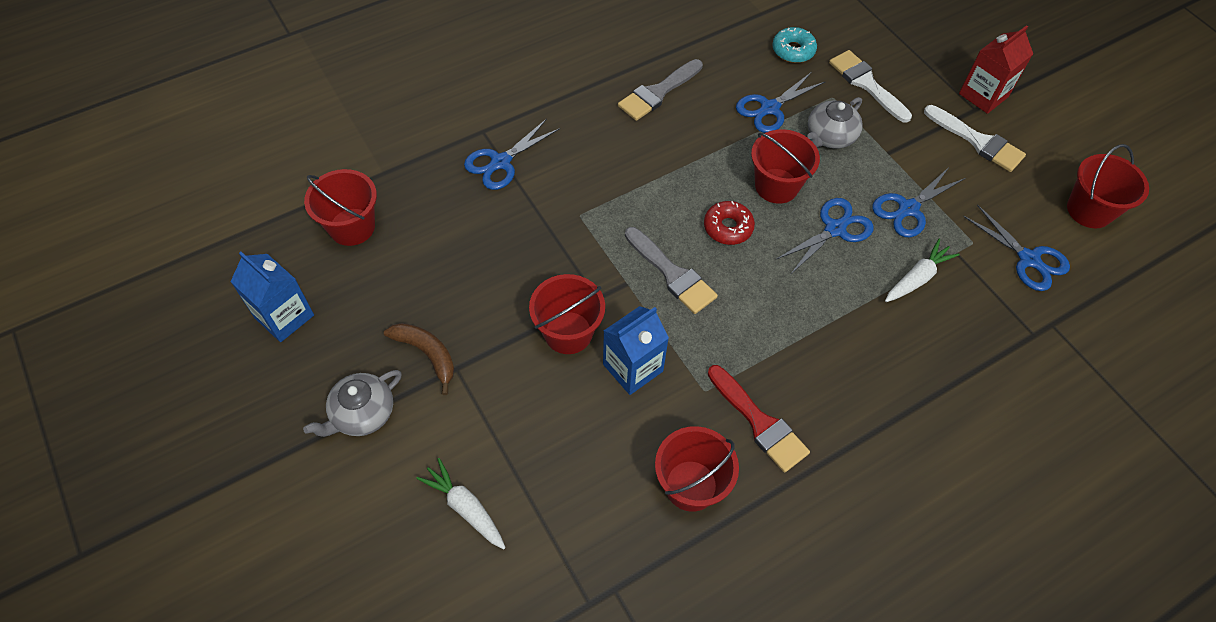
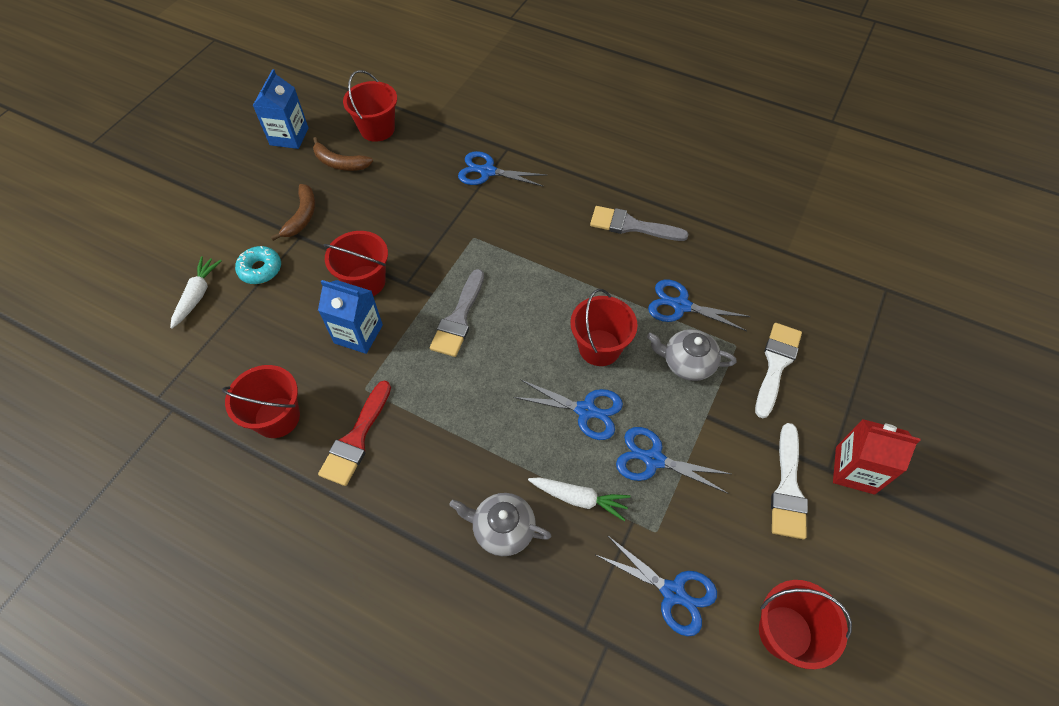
camera: 60 degrees right, 0 degrees up
grey teapot [303,370,402,437] -> grey teapot moved to [449,493,552,556]
red donut [704,201,755,245] -> none
turquoise donut [772,27,817,63] -> turquoise donut moved to [235,246,281,284]
blue scissors [963,204,1070,291] -> blue scissors turned 75 degrees counterclockwise [596,535,717,636]
none -> brown banana [313,137,373,171]

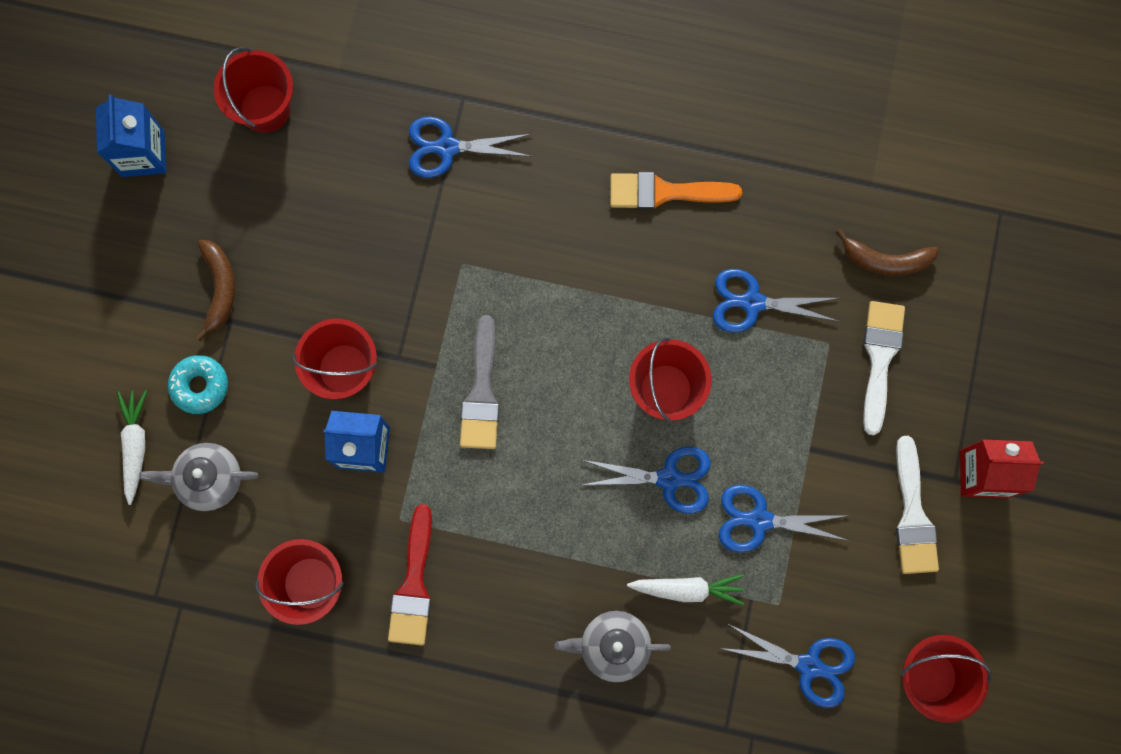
camera: 15 degrees left, 20 degrees up
brown banana [313,137,373,171] -> brown banana moved to [836,229,939,276]
grey brush [590,206,689,241] -> orange brush [610,172,742,209]
grey teapot [647,329,737,381] -> grey teapot moved to [139,443,258,511]

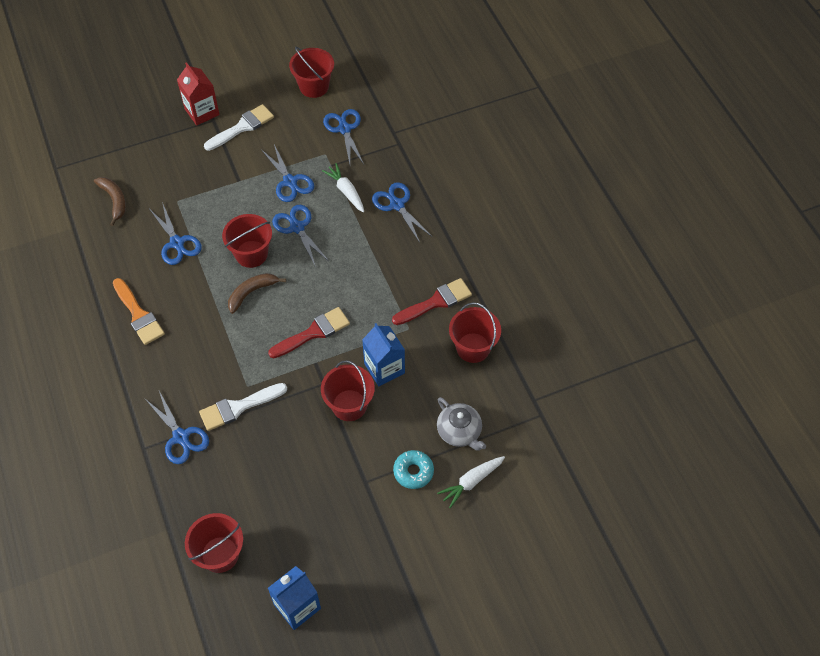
camera: 125 degrees left, 20 degrees down
brown banana [196,240,235,341] -> brown banana moved to [228,273,286,314]
grey brush [460,315,500,449] -> red brush [268,307,350,358]
grey teapot [555,611,671,682] -> blue scissors [372,182,431,243]
white brush [863,301,905,435] -> white brush moved to [199,383,287,431]

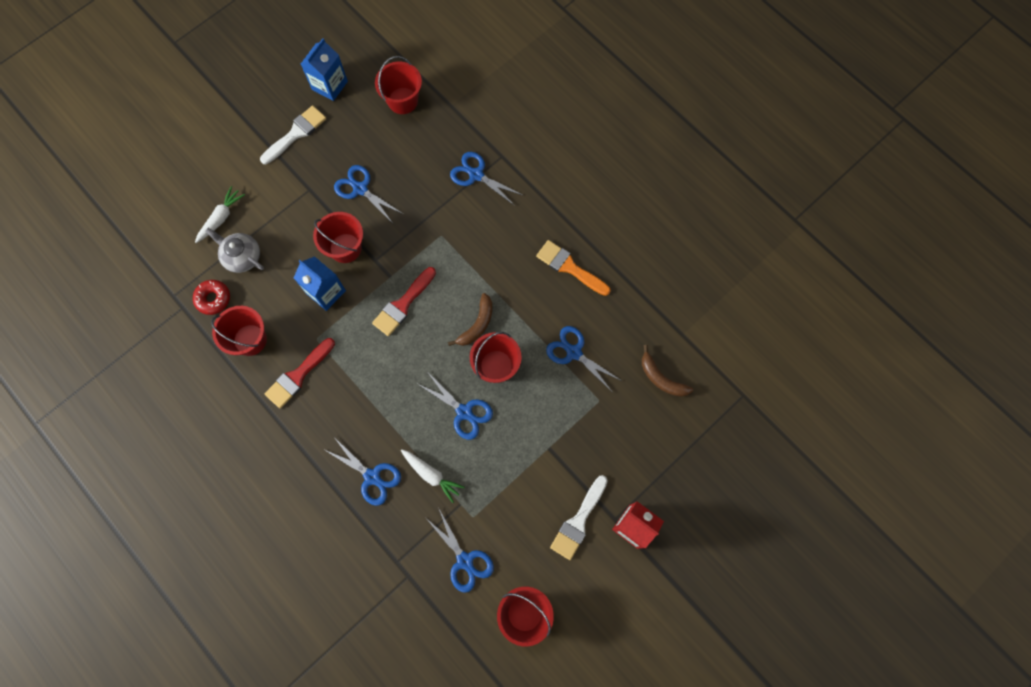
camera: 160 degrees right, 15 degrees up
white brush [199,383,287,431] -> white brush moved to [260,105,326,164]
blue scissors [261,145,314,202] -> blue scissors moved to [334,165,403,222]
turquoise donut [393,450,434,489] -> none
none -> red donut [193,280,230,315]

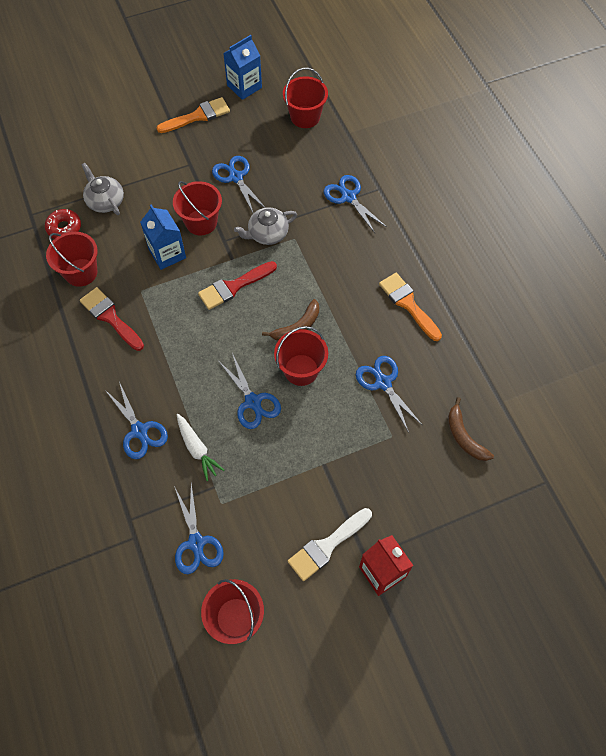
camera: 20 degrees right, 10 degrees down
white carrot [195,186,245,243] -> none
white brush [260,105,326,164] -> orange brush [157,97,230,133]
red brush [265,338,335,409] -> red brush turned 75 degrees clockwise [80,287,144,351]
none -> grey teapot [234,207,297,245]

